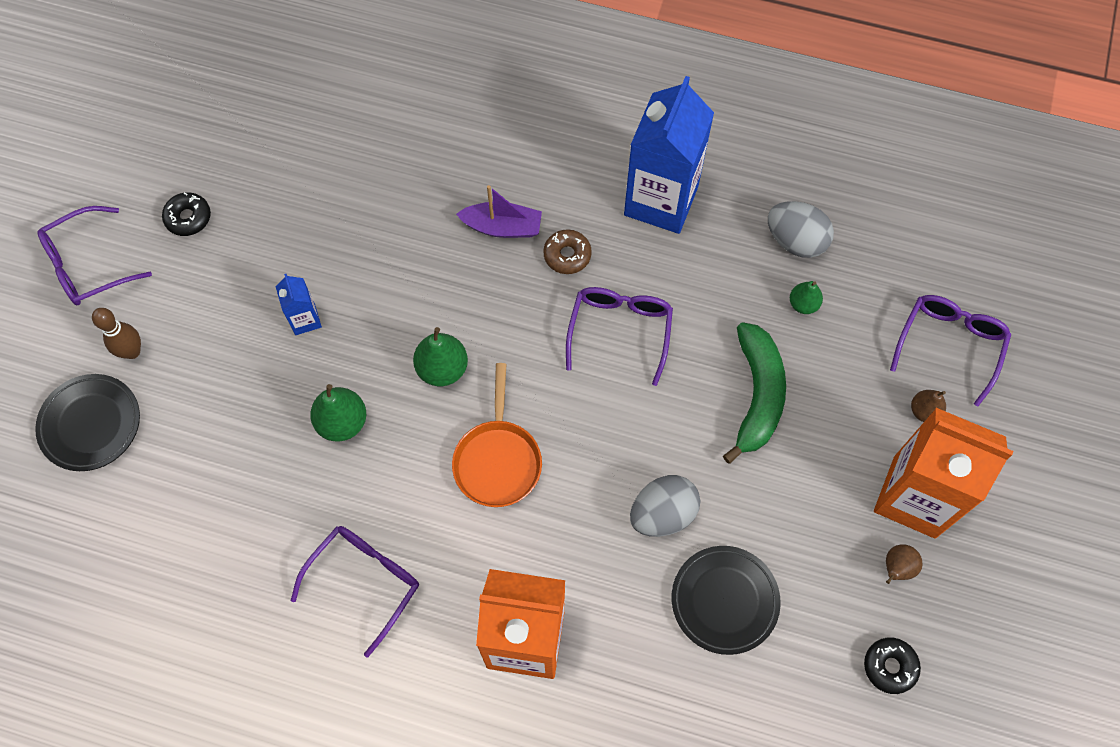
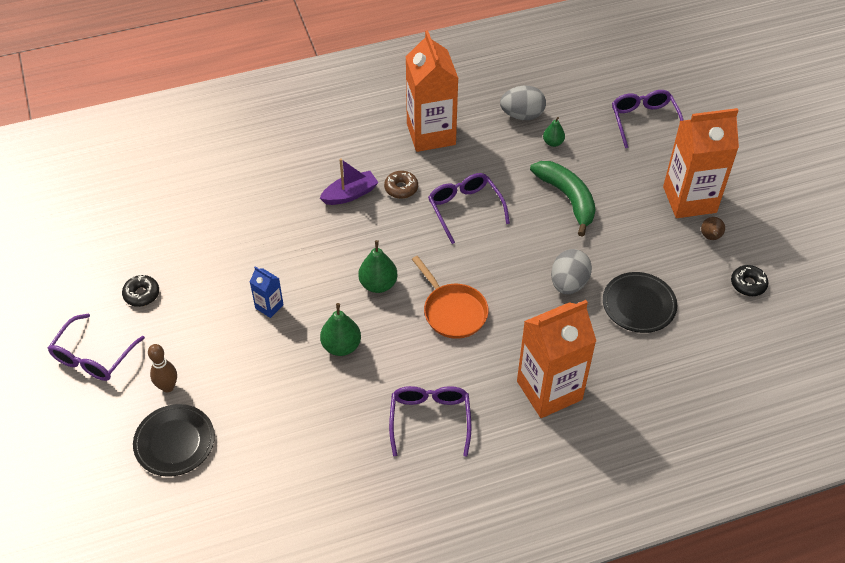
camera: 35 degrees left, 15 degrees down
blue carton [624,76,714,234] -> orange carton [406,30,459,152]
brown pear [911,390,946,422] -> none

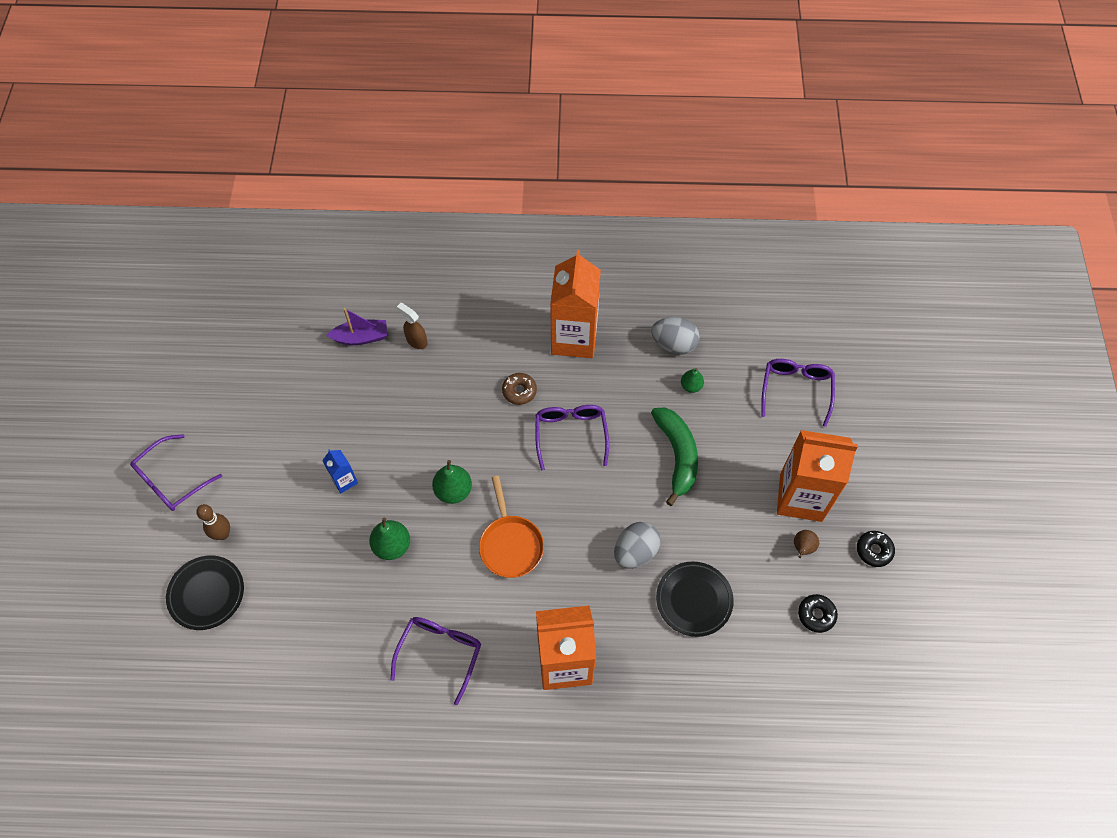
camera: 20 degrees right, 10 degrees up
black donut [122,275,159,307] -> black donut moved to [857,531,895,567]
purple boat [320,158,378,205] -> purple boat moved to [327,308,387,345]
none -> brown spray bottle [397,303,427,349]

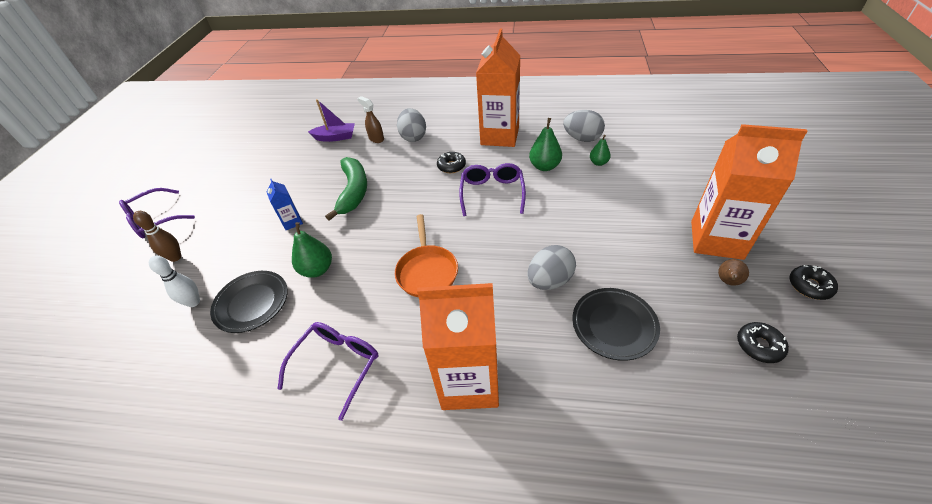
camera: 10 degrees right, 15 degrees down
black plate [166,555,244,630] -> black plate moved to [210,271,288,333]
green pear [432,460,472,504] -> green pear moved to [529,118,562,171]
brown donut [502,373,537,405] -> black donut [437,152,466,173]
green banana [651,407,698,506] -> green banana moved to [325,157,367,221]
purple glasses [761,359,835,427] -> none
none -> white bowling pin [149,256,200,307]
none -> grey egg [397,108,426,142]

